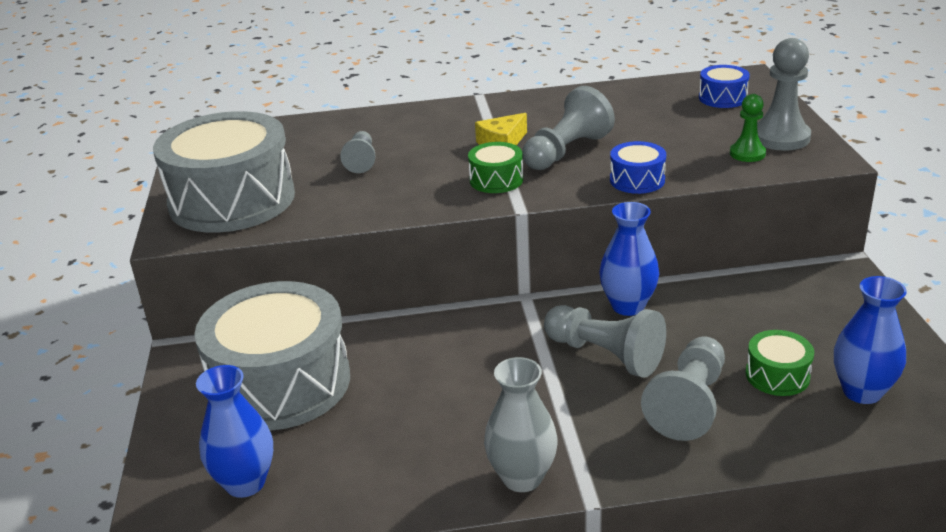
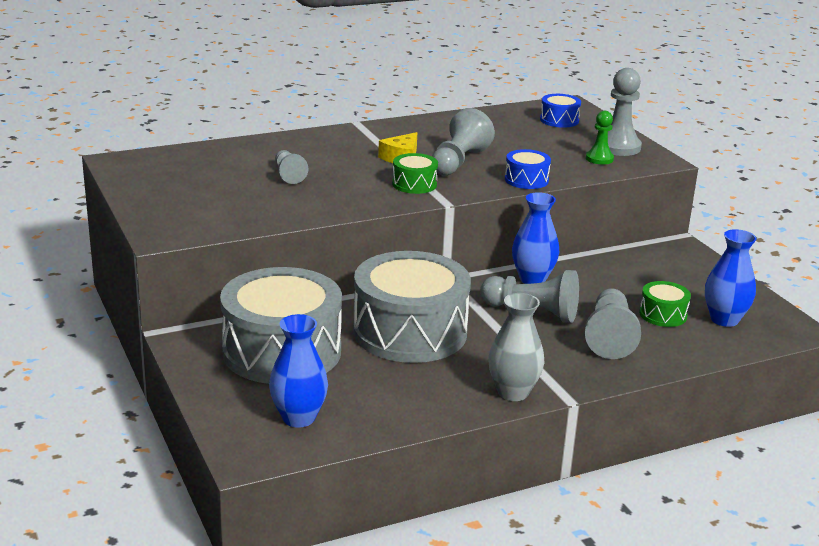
camera: 20 degrees left, 5 degrees down
grey drum [153,111,295,233] -> grey drum moved to [353,251,471,363]

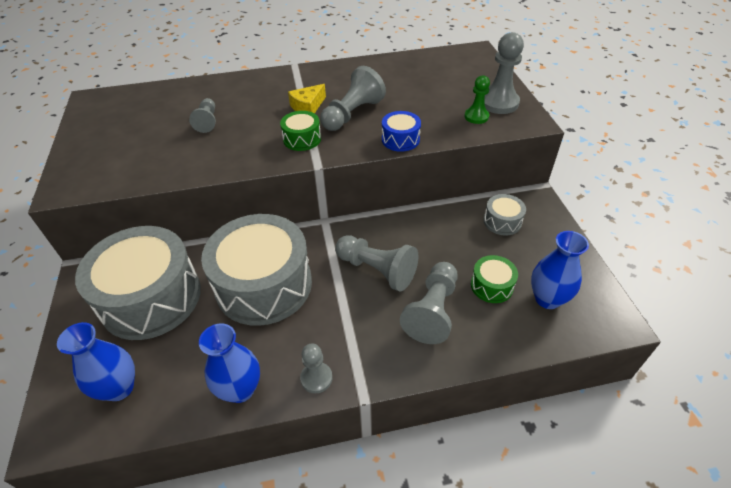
camera: 15 degrees right, 20 degrees up
grey vase [488,293,544,401] -> grey pawn [300,344,333,393]
blue vase [512,192,559,284] -> blue vase moved to [199,323,260,403]
blue drum [540,94,581,128] -> none
none -> grey drum [484,194,526,236]

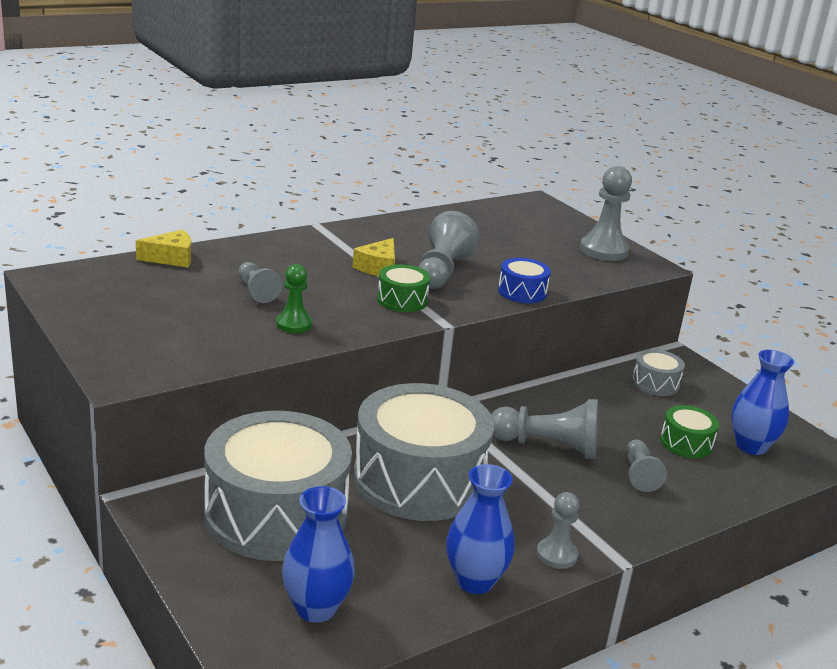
camera: 25 degrees left, 20 degrees down
grey pawn [400,262,458,344] -> grey pawn [626,440,667,492], size x0.60
green pawn [465,75,490,124] -> green pawn moved to [276,264,312,333]
none -> yellow cheese [136,230,191,267]

